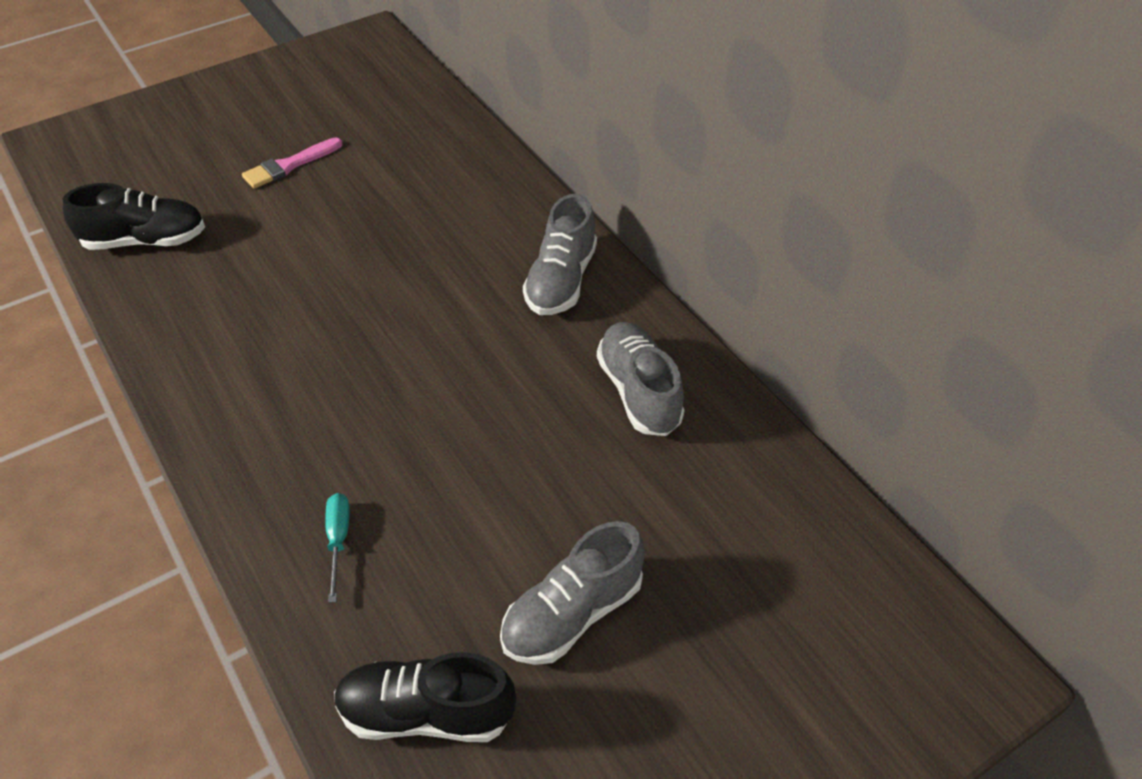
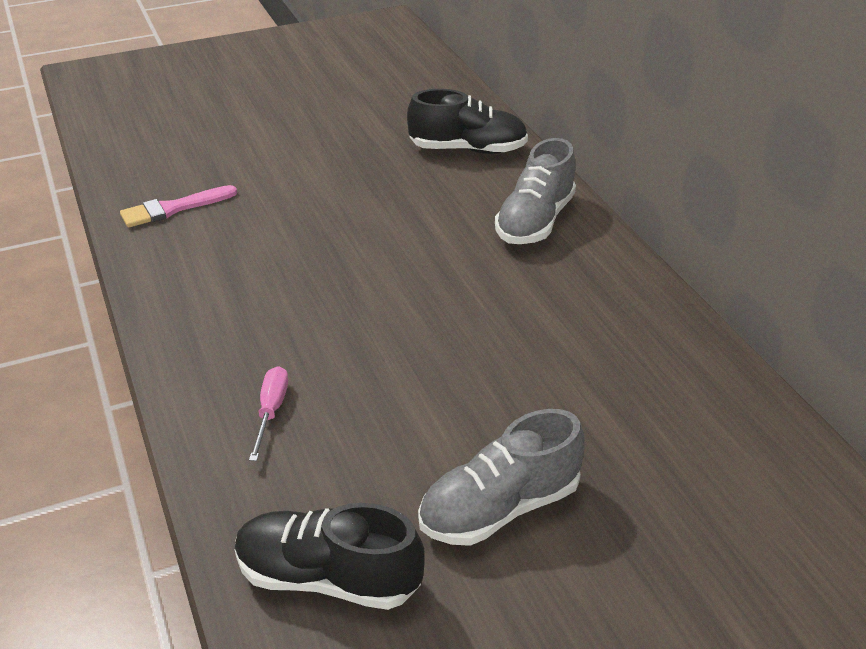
camera: 10 degrees right, 10 degrees down
black shoe [63,183,205,250] -> black shoe moved to [407,89,528,154]
pink brush [242,137,343,189] -> pink brush moved to [120,185,237,228]
turquoise screwdriver [325,493,350,603] -> pink screwdriver [249,366,288,461]
grey shoe [597,322,684,436] -> none

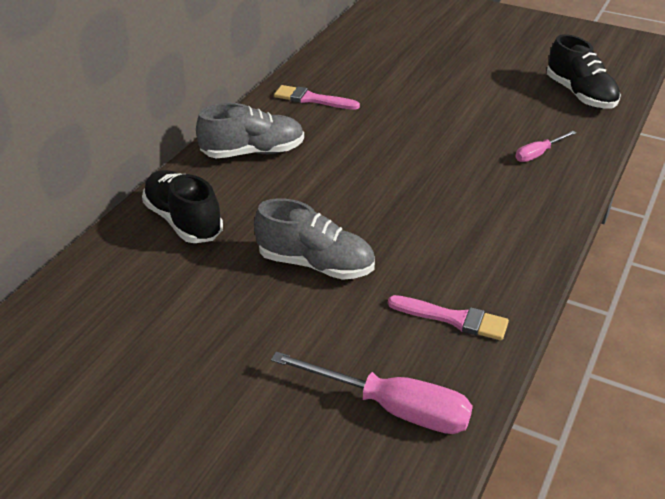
camera: 130 degrees left, 0 degrees up
grey shoe [418,409,585,546] -> grey shoe moved to [254,198,375,280]
none -> pink screwdriver [271,352,473,434]
none -> pink brush [274,85,360,110]

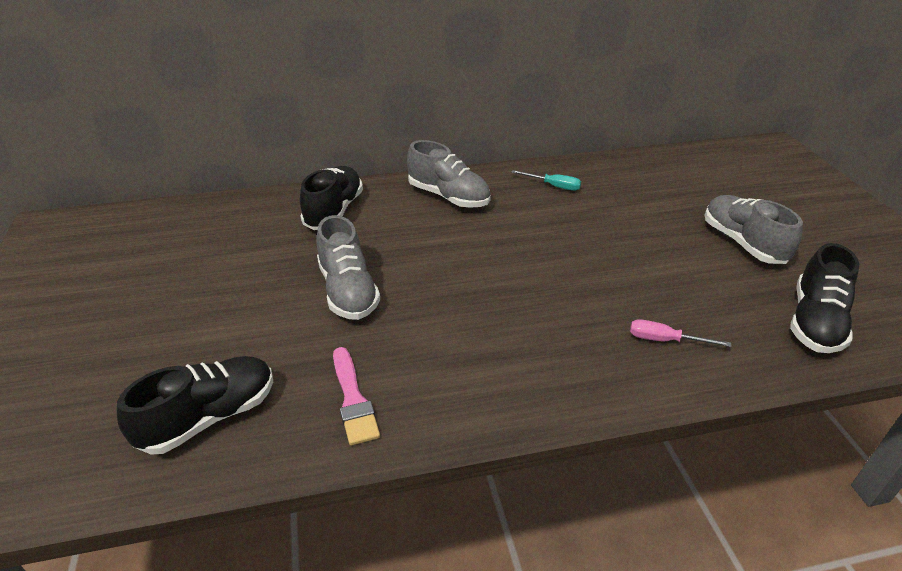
camera: 50 degrees right, 0 degrees up
pink screwdriver [271,352,473,434] -> black shoe [117,356,273,455]
pink brush [274,85,360,110] -> turquoise screwdriver [511,170,581,191]
none -> grey shoe [705,195,803,264]

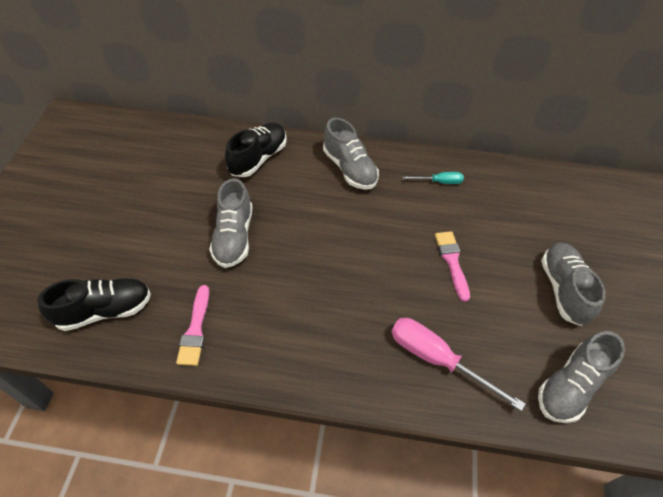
camera: 20 degrees right, 15 degrees up
turquoise screwdriver [511,170,581,191] -> turquoise screwdriver turned 45 degrees counterclockwise [403,172,464,184]
pink screwdriver [630,319,732,347] -> pink screwdriver [391,318,525,411], size x1.85
black shoe [790,243,859,353] -> grey shoe [538,331,625,423]
none -> pink brush [435,231,470,302]

